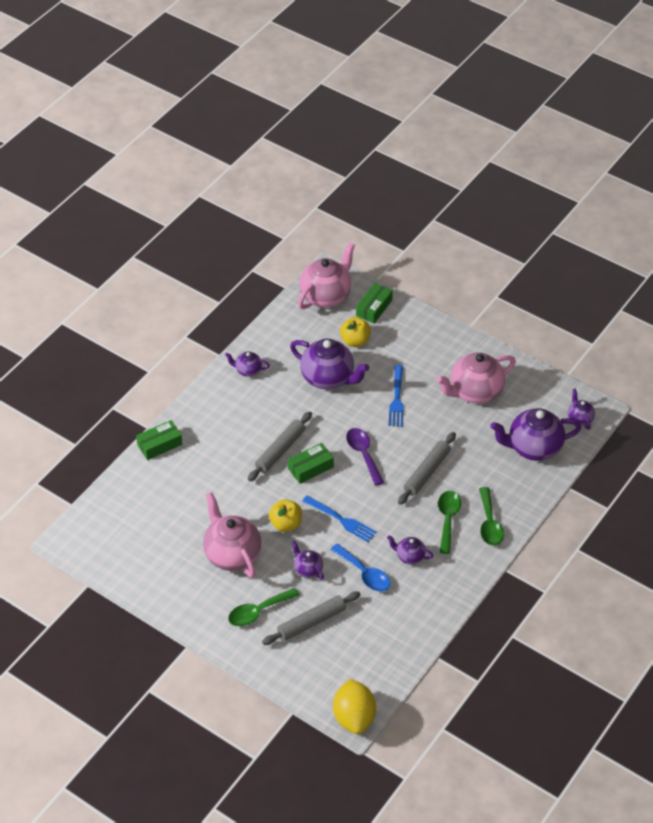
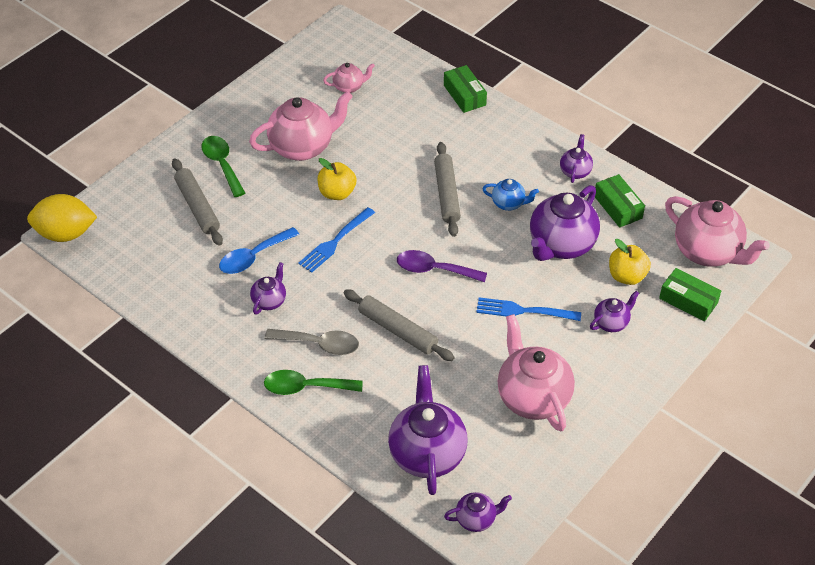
camera: 95 degrees right, 0 degrees up
grey rolling pin [248,412,312,481] -> grey rolling pin turned 45 degrees clockwise [434,142,461,237]
green box [288,443,334,484] -> green box moved to [595,174,645,228]
purple teapot [292,541,324,579] -> purple teapot moved to [590,291,639,332]
purple spoon [346,428,384,486] -> purple spoon turned 150 degrees counterclockwise [397,250,487,282]
green spoon [438,491,461,554] -> grey spoon [265,329,359,355]
none -> pink teapot [323,63,375,93]
none -> blue teapot [483,179,539,211]

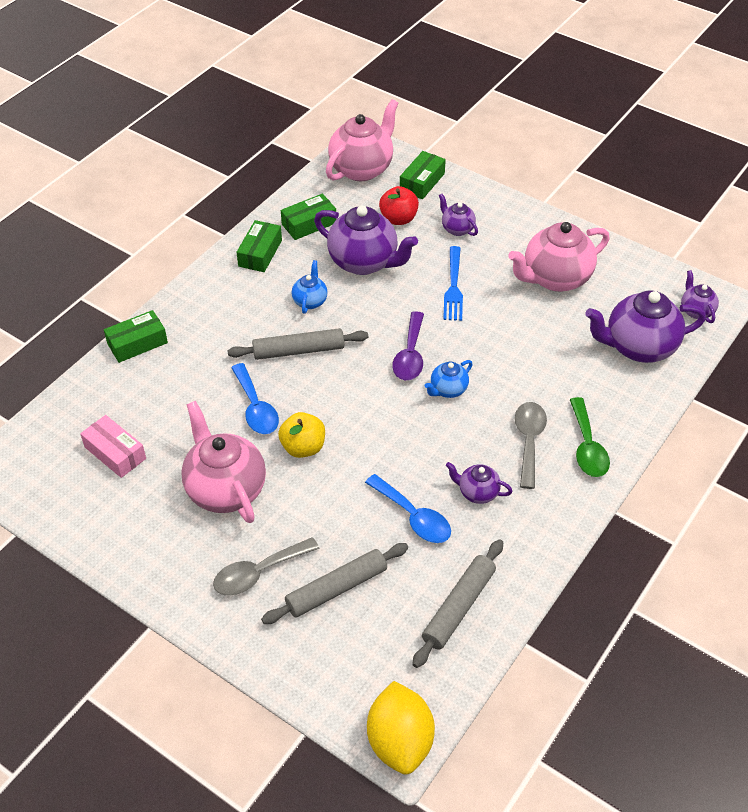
camera: 95 degrees left, 0 degrees up
green spoon [201,136,245,197] -> grey spoon [213,537,320,596]
blue fork [298,207,375,273] -> none
pink teapot [323,63,375,93] -> pink box [80,415,146,478]
grey rolling pin [343,289,455,361] -> grey rolling pin moved to [412,539,504,668]
purple teapot [560,134,593,183] -> green box [236,220,282,272]
yellow apple [609,239,651,285] -> red apple [379,186,419,225]
none -> blue spoon [231,363,279,434]
none -> blue teapot [425,360,473,398]

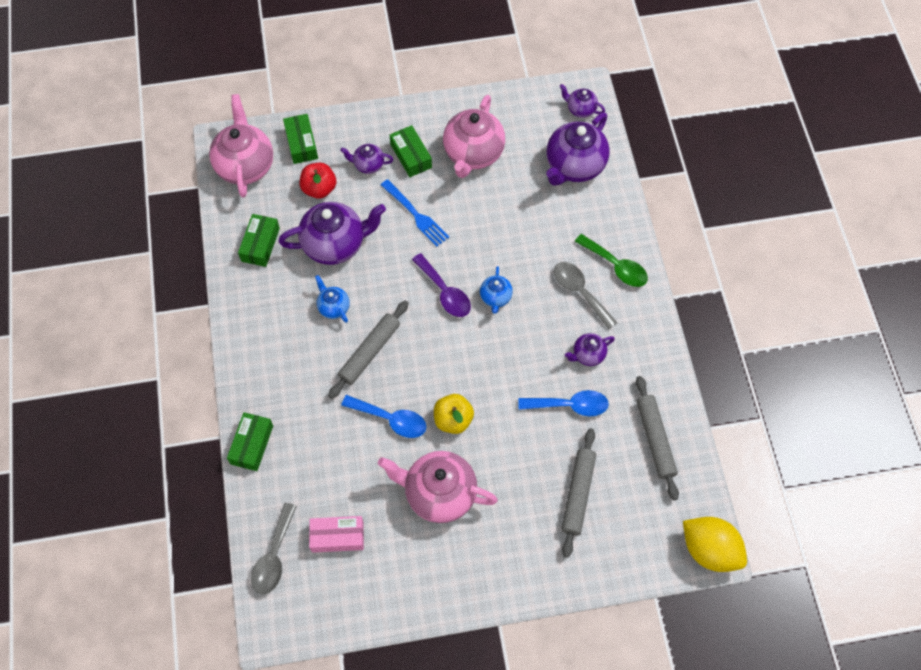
camera: 45 degrees left, 15 degrees up
grey spoon [213,537,320,596] -> grey spoon moved to [251,503,297,594]
green box [236,220,282,272] -> green box moved to [390,125,432,177]

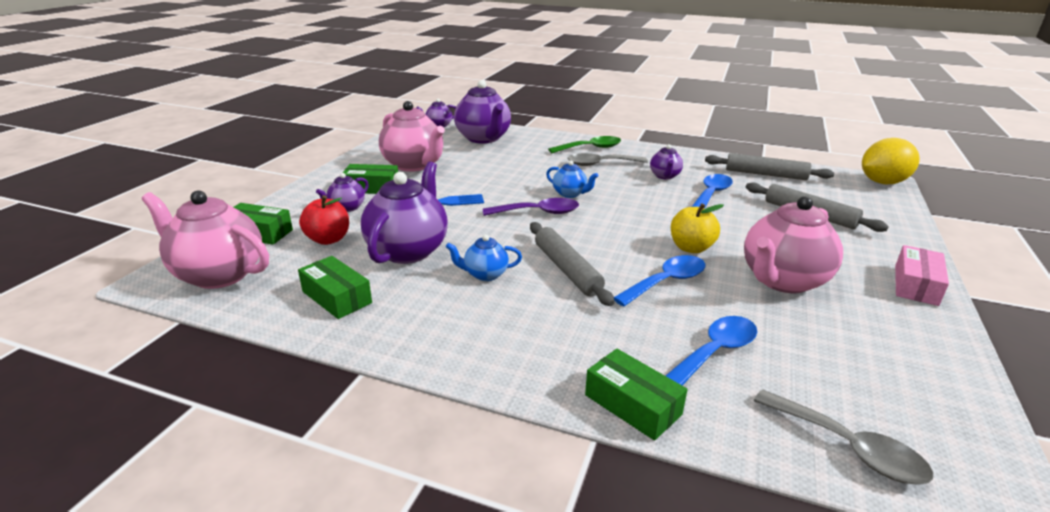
camera: 60 degrees left, 35 degrees down
pink box [309,516,364,553] -> pink box moved to [895,245,949,306]
none -> blue spoon [665,316,757,385]

